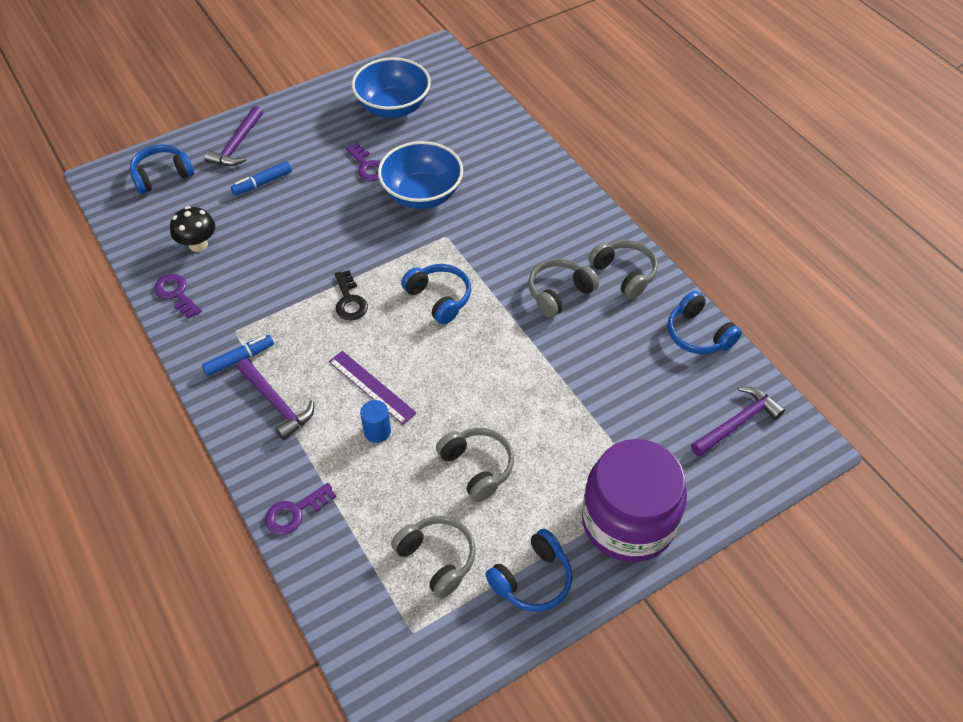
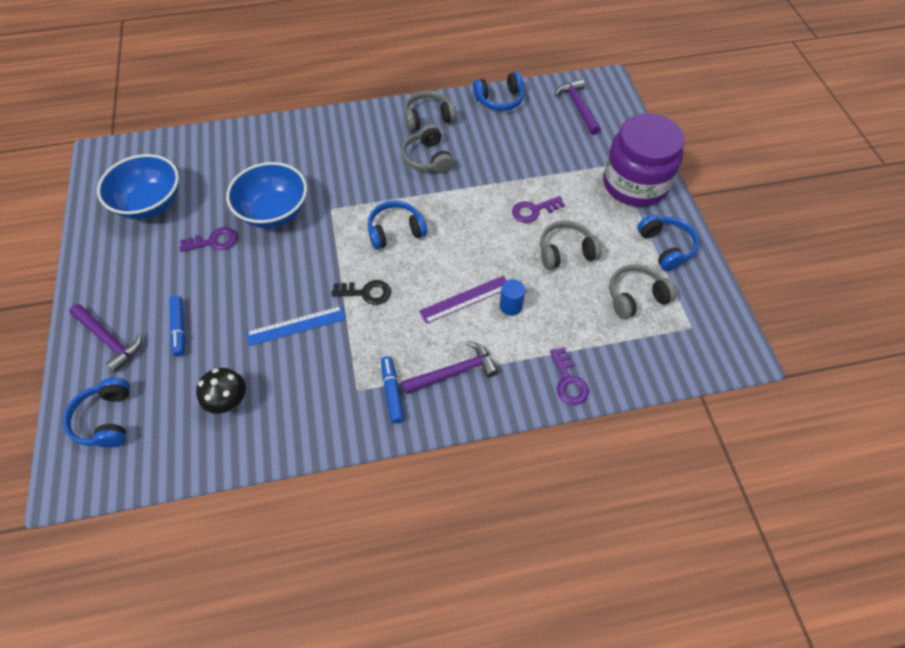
camera: 70 degrees left, 5 degrees up
purple key [154,274,202,319] -> purple key moved to [512,196,565,223]
none -> blue ruler [246,306,346,346]

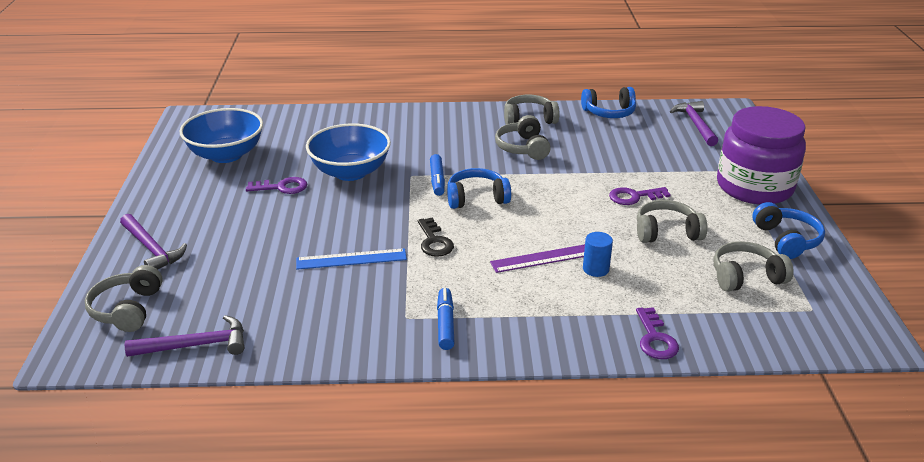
camera: 10 degrees right, 25 degrees down
blue headphones [63,378,130,448] -> grey headphones [85,265,163,332]
blue marker [169,296,185,356] -> blue marker moved to [430,154,445,196]
black mushroom [196,368,246,414] -> none
black key [331,280,391,305] -> black key turned 60 degrees clockwise [418,218,454,257]
purple hammer [402,341,498,394] -> purple hammer moved to [125,315,244,357]

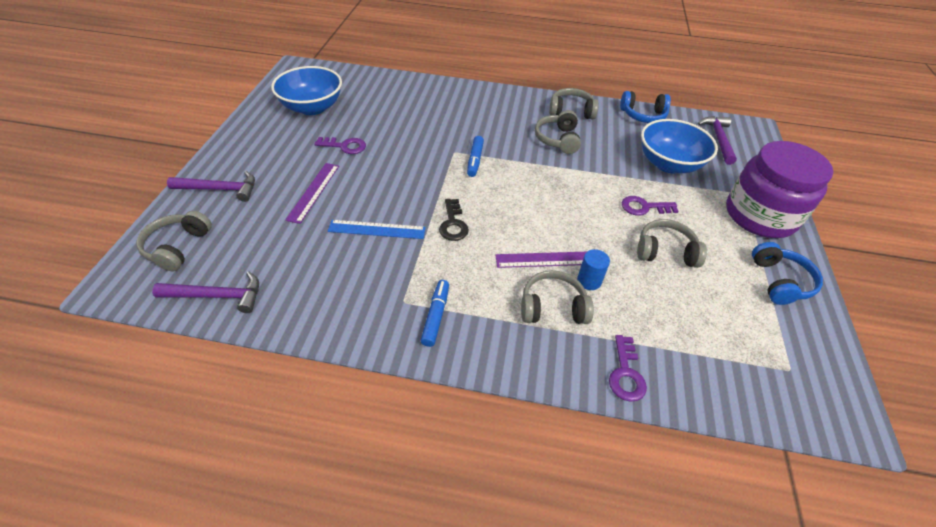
camera: 10 degrees right, 15 degrees up
purple hammer [120,214,187,270] -> purple hammer turned 60 degrees counterclockwise [167,171,255,202]
blue bowl [306,123,391,181] -> blue bowl moved to [641,119,718,173]
blue headphones [447,168,511,209] -> none
grey headphones [713,241,794,292] -> grey headphones moved to [521,270,594,324]
none -> purple ruler [285,163,339,224]

